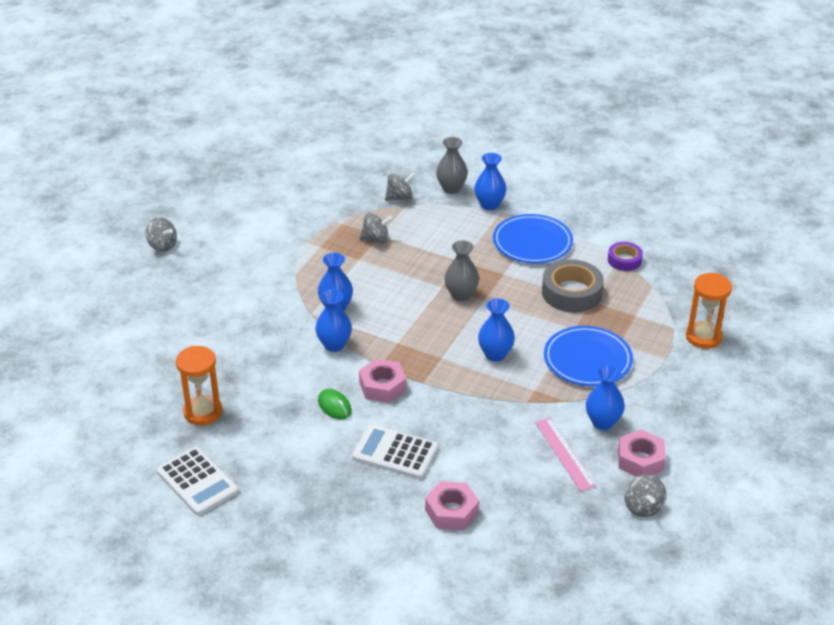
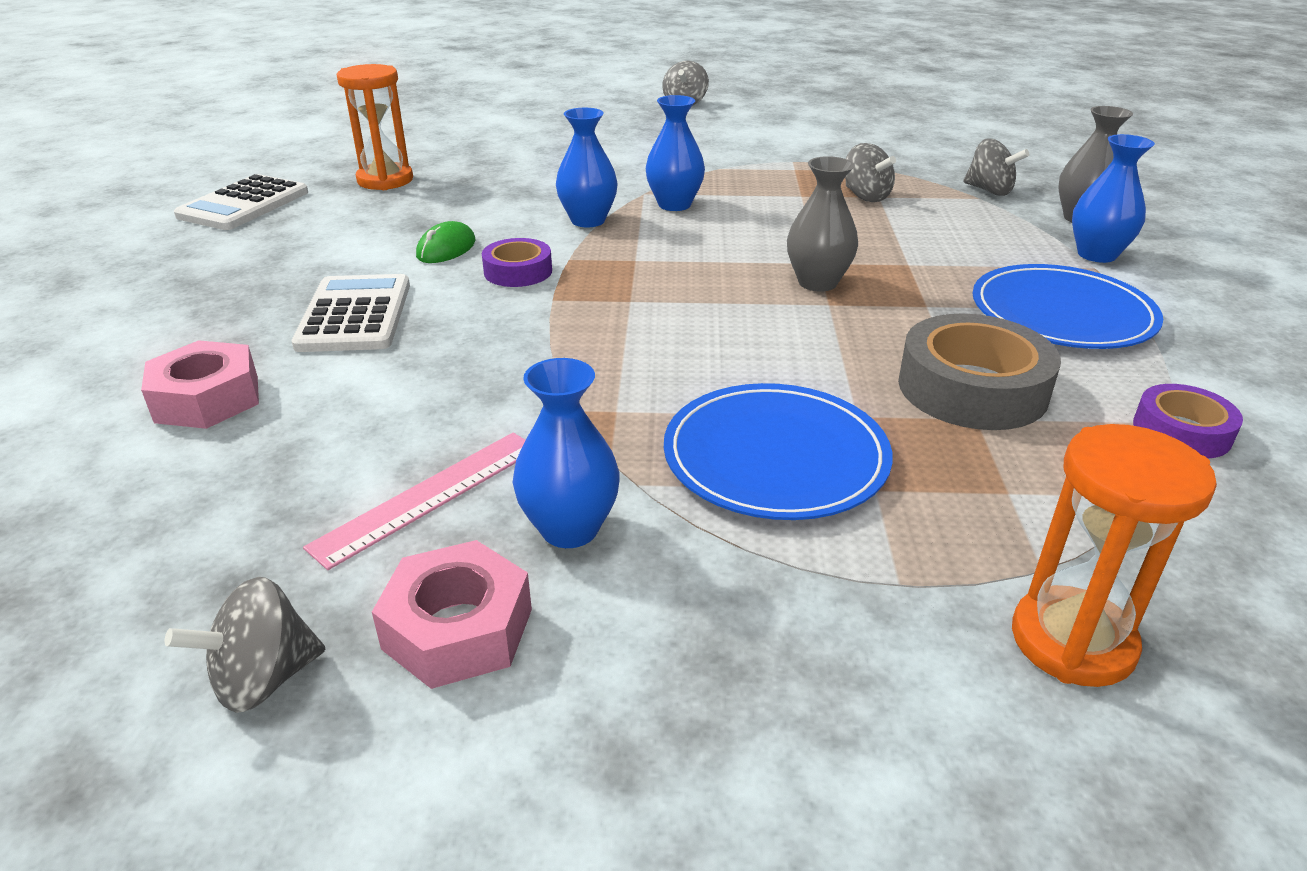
camera: 65 degrees right, 5 degrees down
pink nut [359,359,406,403] -> purple tape [482,238,552,287]
blue vase [478,298,515,361] -> none

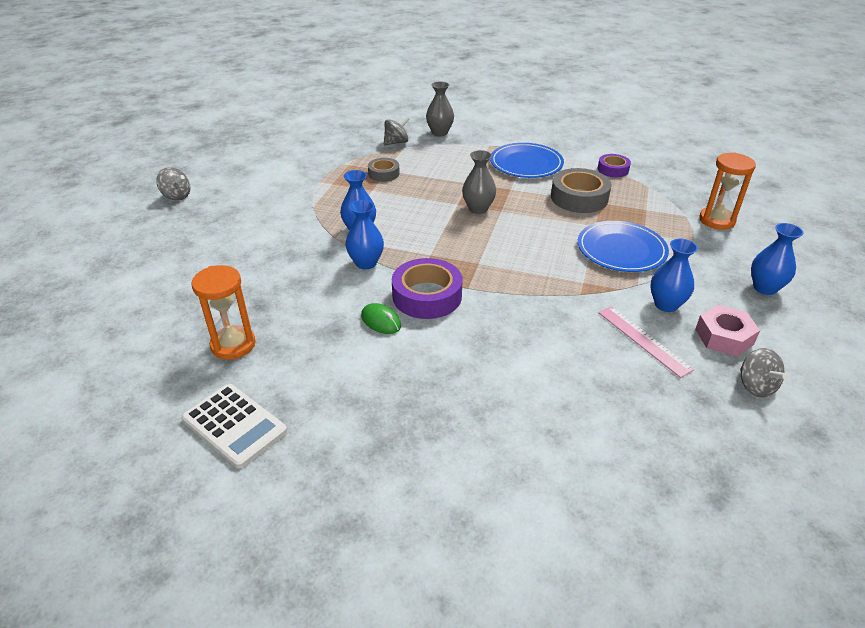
camera: 75 degrees left, 5 degrees up
pink nut [141,340,259,429] -> none
white calculator [292,274,410,352] -> none
purple tape [482,238,552,287] -> purple tape [392,258,463,319], size x1.73
grey spinning top [845,143,896,202] -> grey tape [368,158,400,182]
blue vase [1072,134,1155,263] -> blue vase moved to [751,223,804,295]

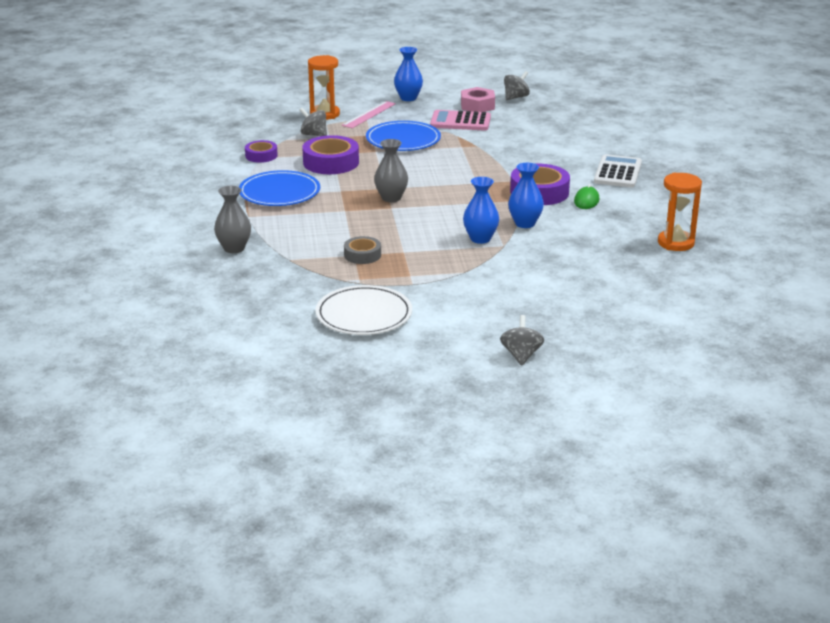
camera: 115 degrees left, 10 degrees down
white calculator [182,384,287,469] -> white calculator moved to [594,154,642,188]
grey spinning top [384,117,409,145] -> grey spinning top moved to [299,108,327,136]
grey tape [551,168,611,213] -> purple tape [302,135,359,174]
pink ruler [598,306,694,378] -> pink ruler moved to [342,101,396,128]
blue vase [650,239,698,312] -> pink calculator [430,110,491,131]
none -> white plate [315,285,412,335]

